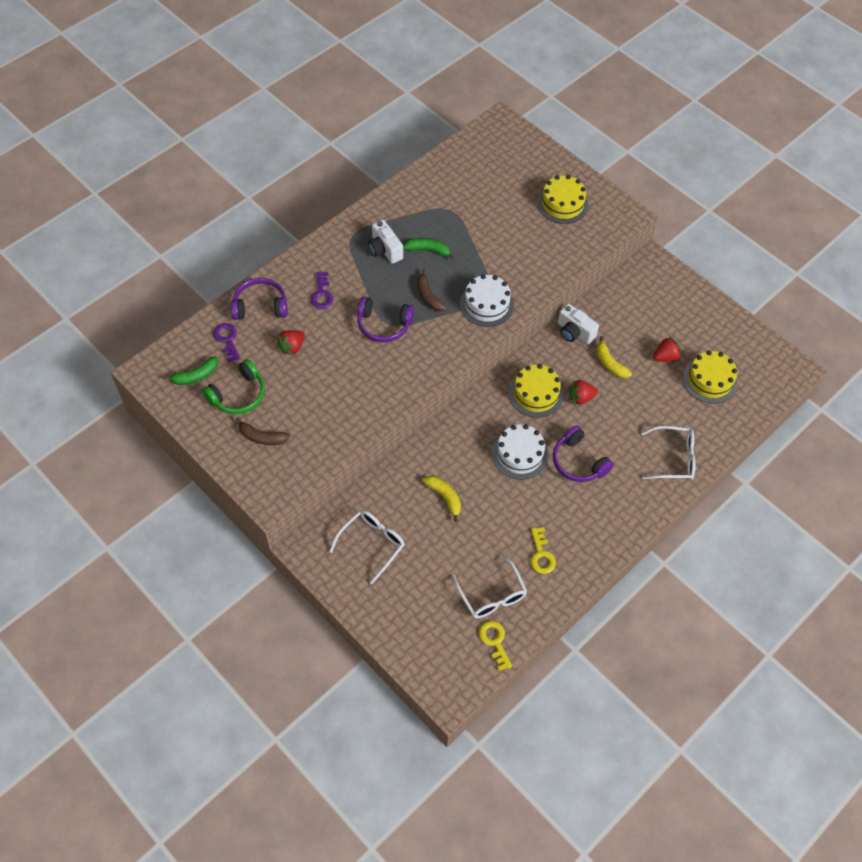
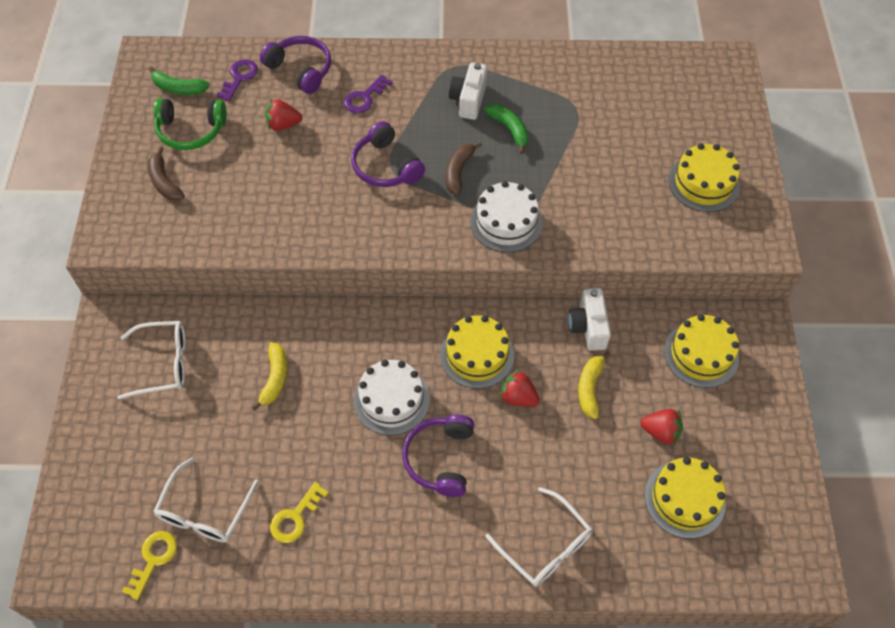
camera: 45 degrees right, 0 degrees up
none -> yellow cake [664,314,739,388]

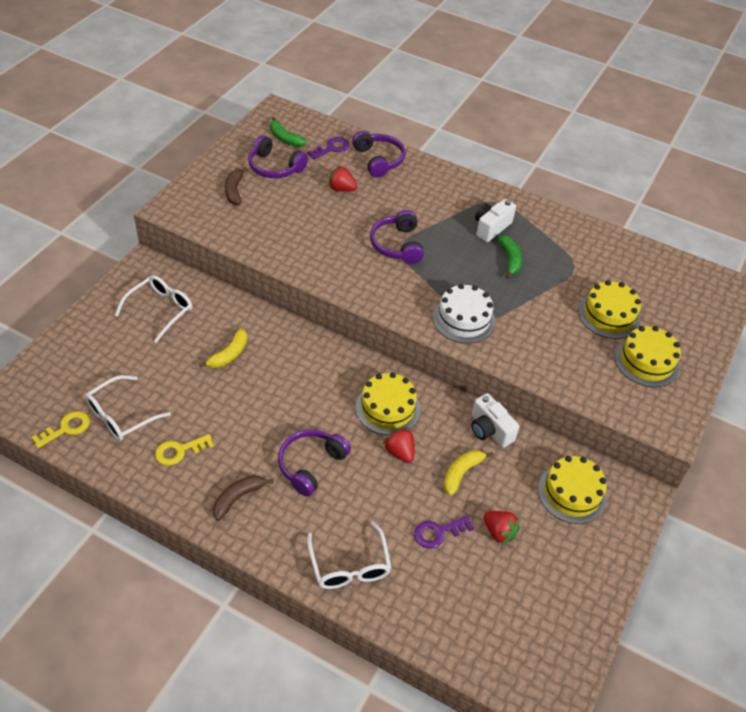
camera: 25 degrees right, 10 degrees down
white glasses [117,321,186,399] -> white glasses turned 75 degrees counterclockwise [115,275,192,343]
green headphones [154,98,227,150] -> purple headphones [248,135,308,178]
purple key [344,75,393,113] -> purple key moved to [414,516,474,549]
white cake [354,360,430,435] -> none
brown banana [446,141,482,195] -> brown banana moved to [213,475,274,521]
white camera [568,288,611,351] -> white camera turned 60 degrees counterclockwise [471,393,519,448]
yellow cake [645,457,726,539] -> yellow cake moved to [578,280,641,339]

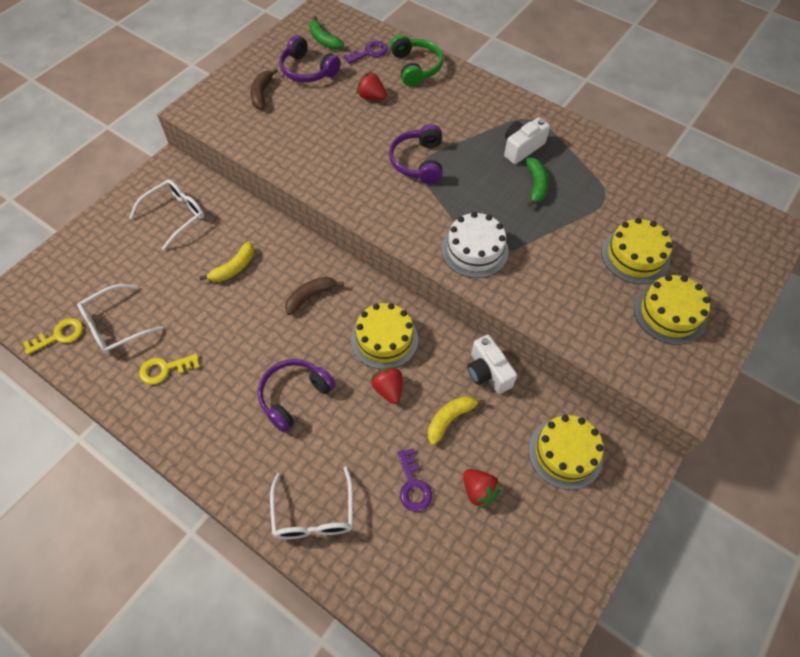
camera: 10 degrees right, 10 degrees up
brown banana [213,475,274,521] -> brown banana moved to [285,277,344,315]
purple headphones [352,131,405,178] -> green headphones [390,34,443,86]
purple key [414,516,474,549] -> purple key turned 90 degrees counterclockwise [398,448,432,512]

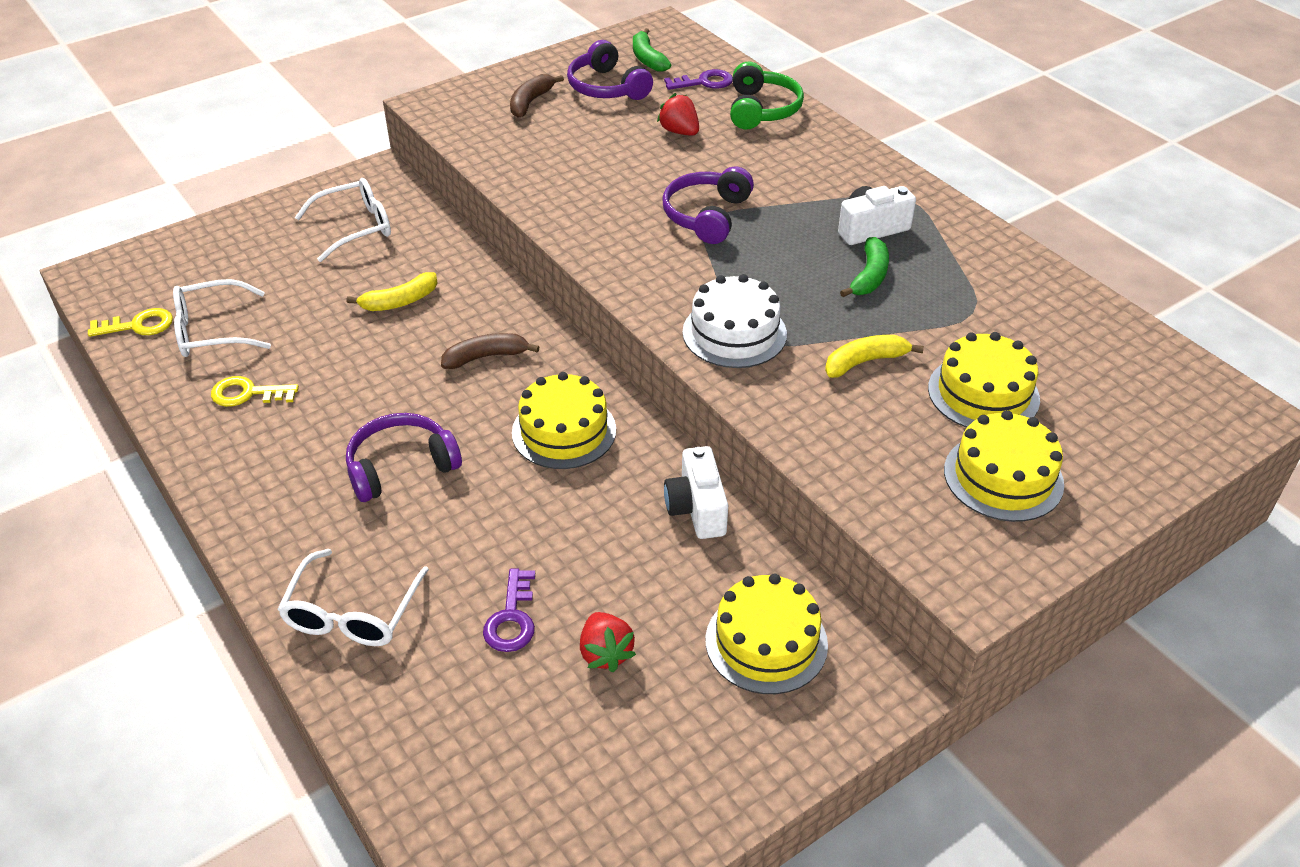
camera: 20 degrees right, 15 degrees down
red strawberry [371,366,403,404] -> none
yellow banana [428,396,486,445] -> yellow banana moved to [825,335,924,378]

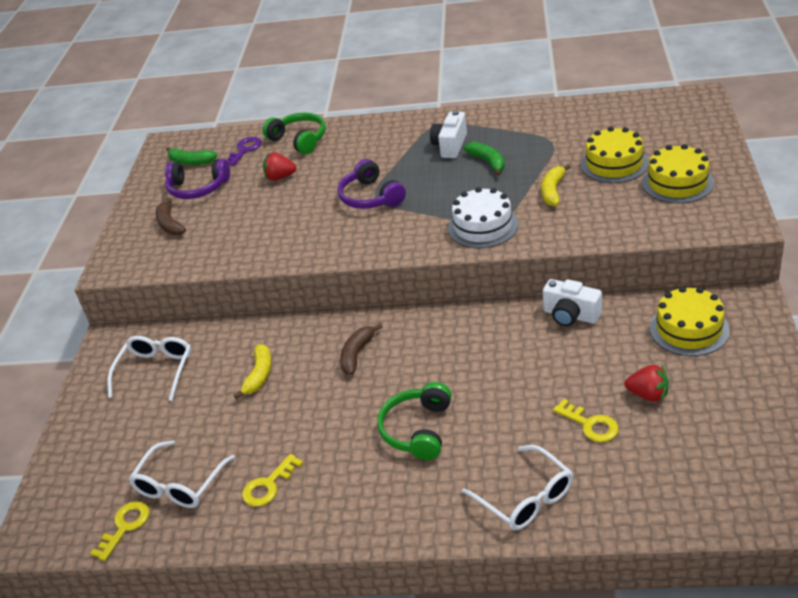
camera: 45 degrees left, 5 degrees down
purple headphones [346,413,462,502] -> green headphones [377,382,451,460]
purple key [483,568,535,652] -> yellow key [553,399,619,442]
yellow cake [512,372,616,469] -> none

